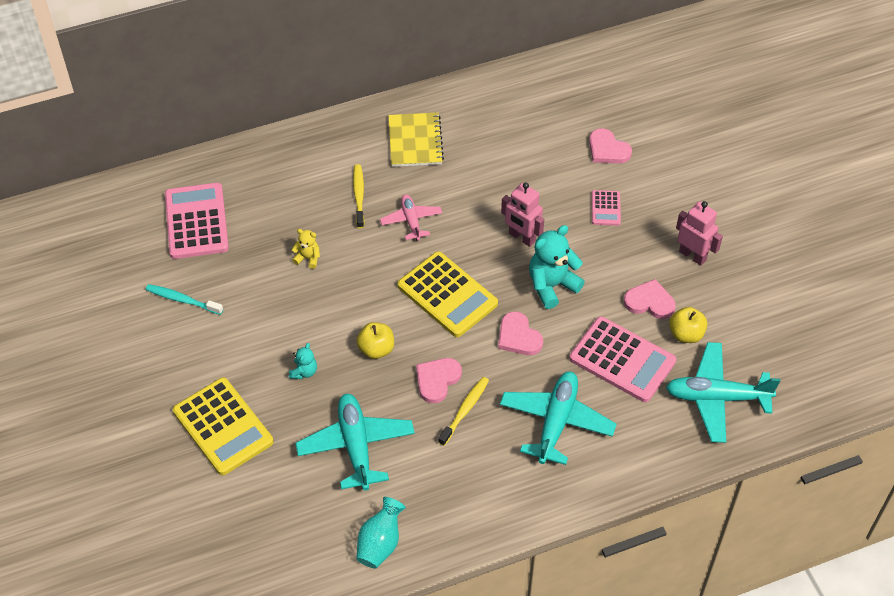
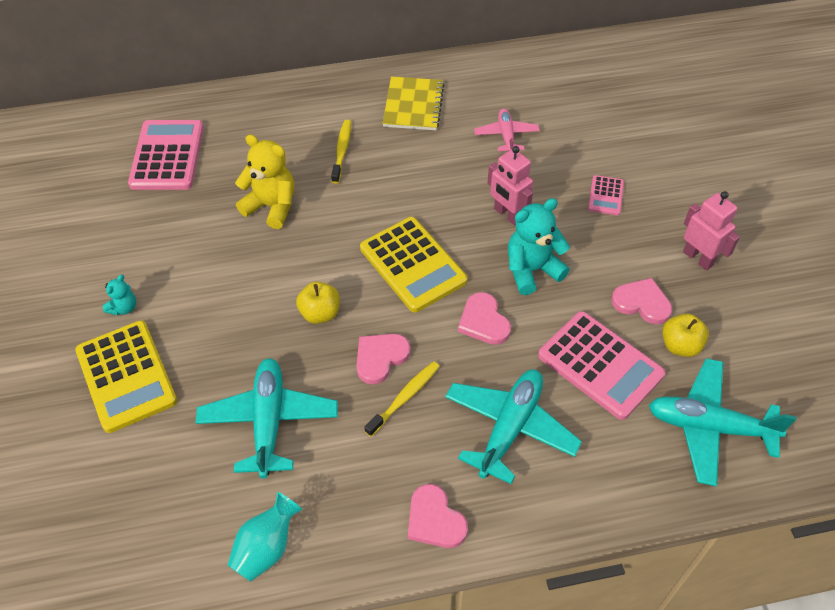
camera: 10 degrees right, 0 degrees up
turquoise toothbrush [146,284,223,315] -> none
turquoise teddy bear [289,343,317,379] -> turquoise teddy bear moved to [103,274,136,316]
yellow teddy bear [292,229,320,269] -> yellow teddy bear [235,134,294,229], size x1.94
pink plane [380,194,442,241] -> pink plane moved to [474,108,540,151]
pink heart [589,128,632,164] -> pink heart moved to [408,484,468,548]

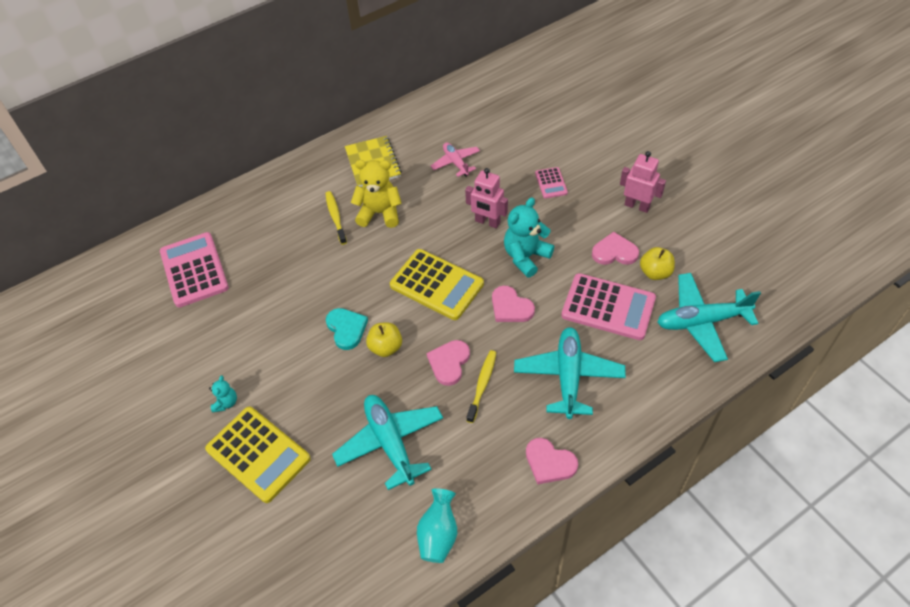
camera: 20 degrees left, 0 degrees up
yellow teddy bear [235,134,294,229] -> yellow teddy bear moved to [351,160,402,228]
none -> turquoise heart [326,308,368,350]

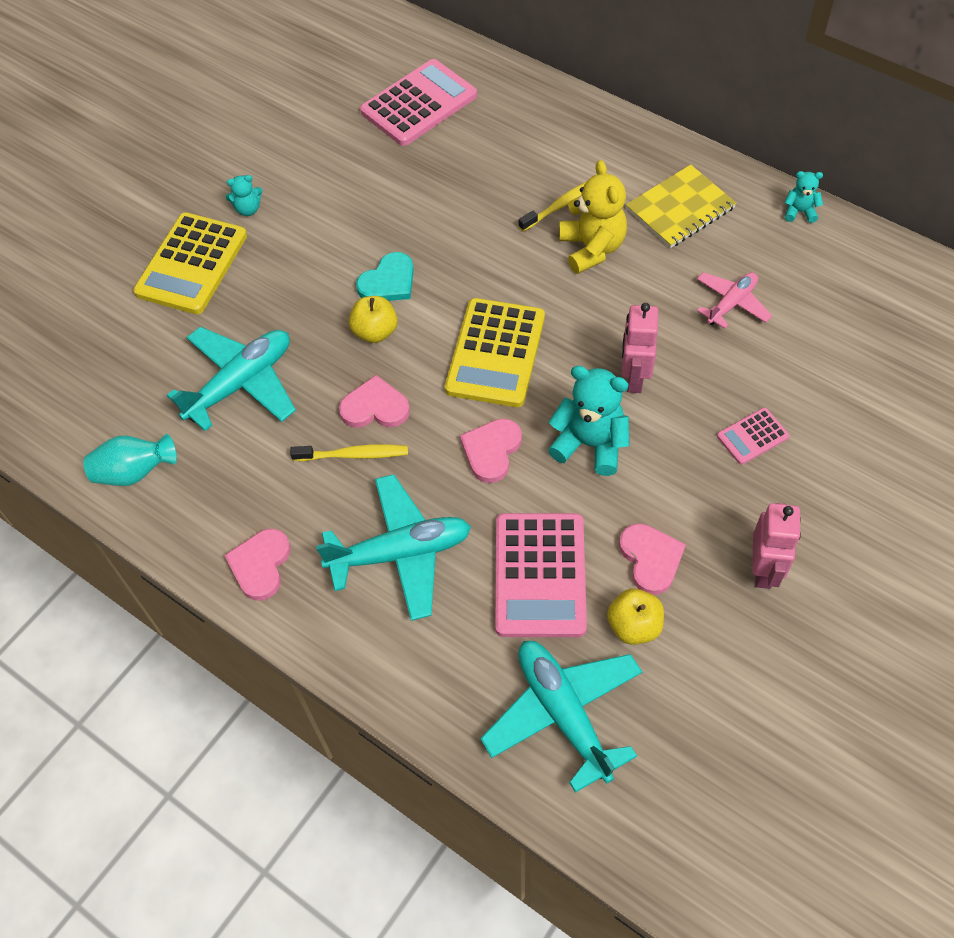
camera: 70 degrees right, 5 degrees up
none -> turquoise teddy bear [784,171,823,223]

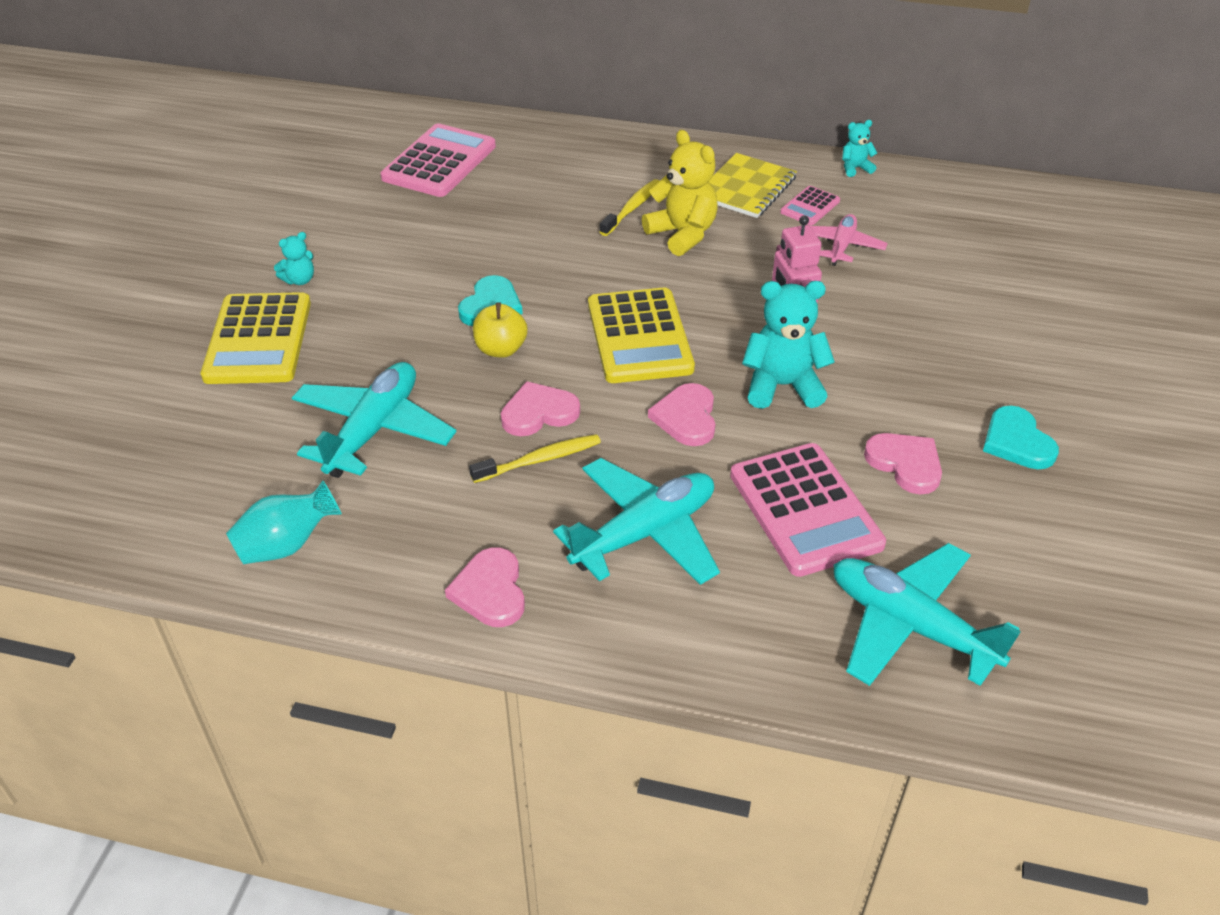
camera: 25 degrees left, 15 degrees down
yellow apple [607,588,664,645] -> none
pink calculator [717,408,789,465] -> pink calculator moved to [780,186,840,225]
pink robot [752,503,801,589] -> turquoise heart [983,406,1059,469]

